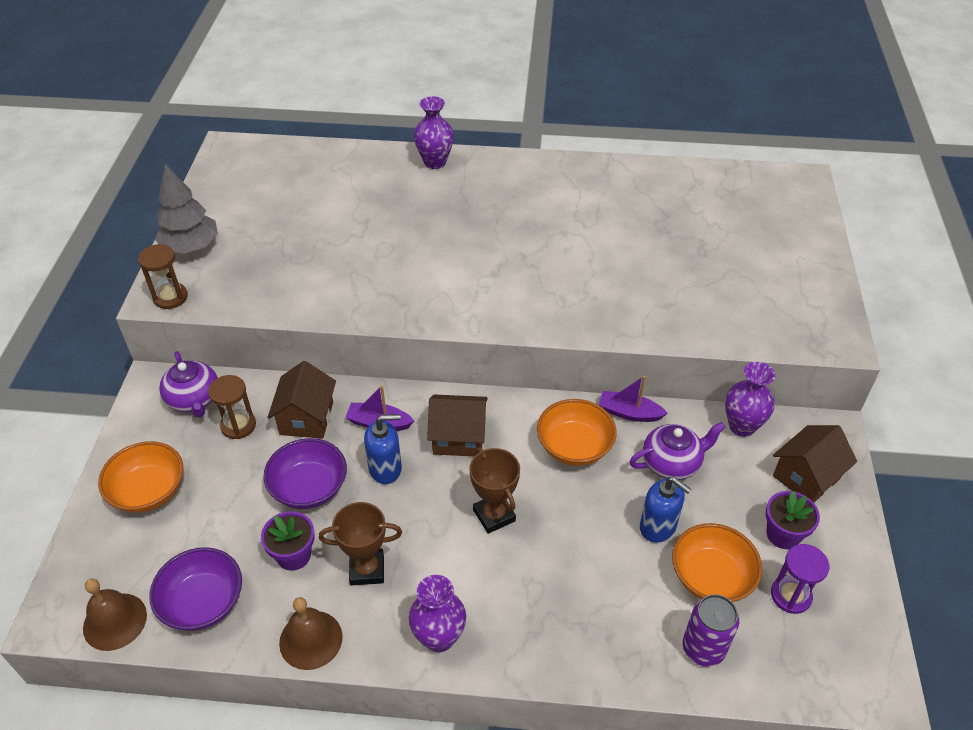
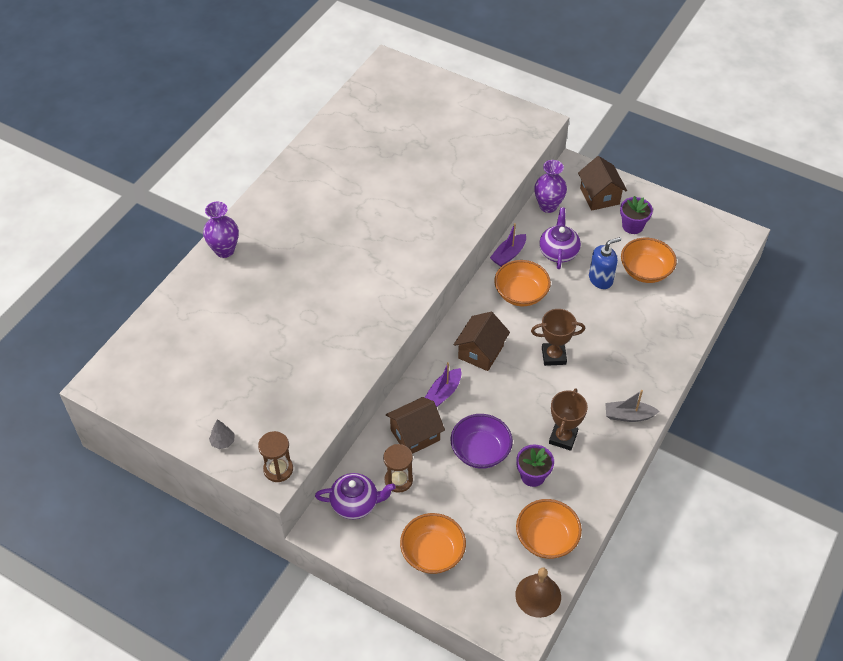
camera: 65 degrees left, 5 degrees up
purple bowl [149,547,242,631] -> orange bowl [516,499,582,559]
grey tree [155,164,218,254] -> grey tree [209,420,235,449], size x0.46
brown house [267,361,336,439] -> brown house turned 60 degrees counterclockwise [386,397,445,454]
brown bell [279,597,343,670] -> none
blue soap dispenser [364,414,402,484] -> none
purple vase [409,575,466,652] -> grey boat [605,390,660,422]
purple can [683,594,739,667] -> none
purple hourglass [771,544,829,614] -> none

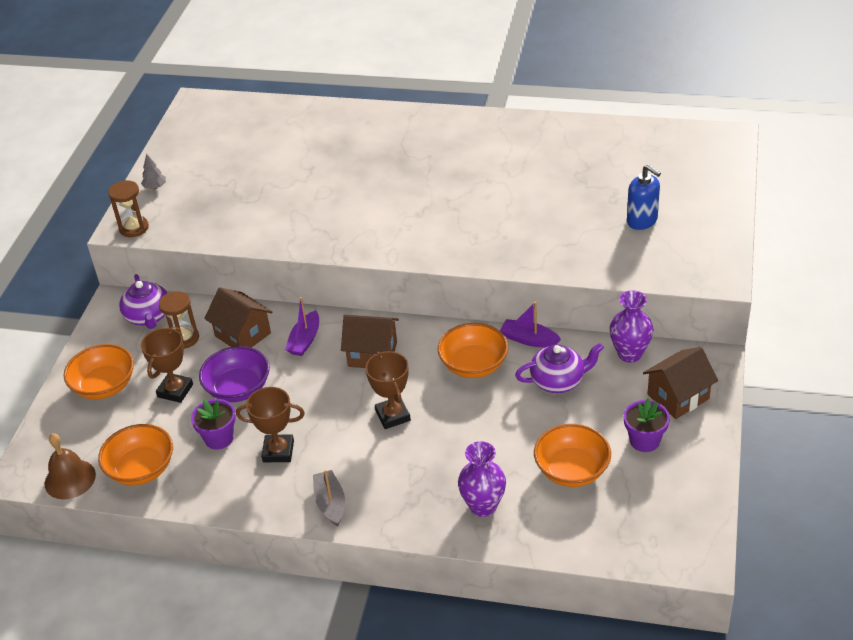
camera: 75 degrees right, 10 degrees down
purple vase [203,202,239,258] -> purple vase moved to [458,441,506,517]
purple boat [425,362,462,407] -> purple boat turned 90 degrees counterclockwise [285,297,319,356]
blue soap dispenser [589,237,621,289] -> blue soap dispenser moved to [627,164,661,230]
none -> brown trophy [141,327,193,403]

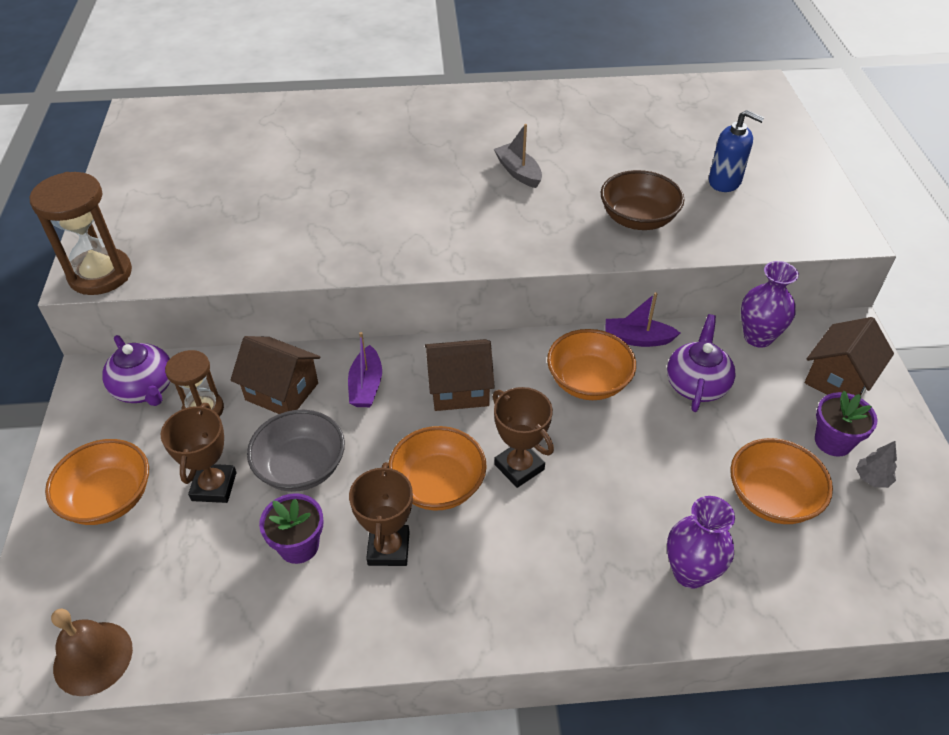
camera: 20 degrees left, 5 degrees up
orange bowl [98,424,173,485] -> orange bowl moved to [388,426,487,511]
brown hourglass [108,180,149,237] -> brown hourglass [30,172,132,295], size x1.56
grey tree [141,154,166,189] -> grey tree moved to [856,441,897,488]
purple bowl [199,346,270,402] -> grey bowl [247,410,345,492]
brown trophy [236,387,305,462] -> brown trophy turned 75 degrees counterclockwise [349,462,413,566]
grey boat [313,470,345,527] -> grey boat moved to [494,124,542,188]
purple teapot [515,343,604,393] -> purple teapot turned 45 degrees counterclockwise [667,314,735,412]
none -> brown bowl [601,170,684,230]

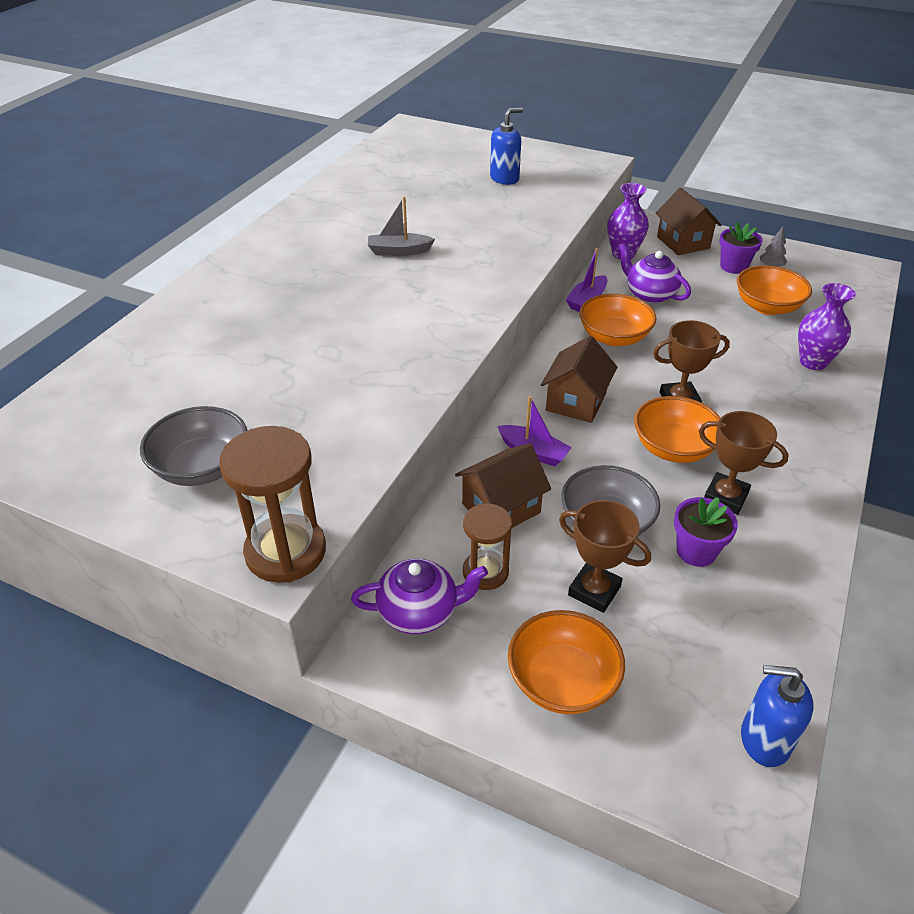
camera: 60 degrees left, 5 degrees down
brown bell [51,608,133,696] -> blue soap dispenser [741,665,814,767]
brown bowl [601,170,684,230] -> none
none -> grey bowl [140,406,247,486]

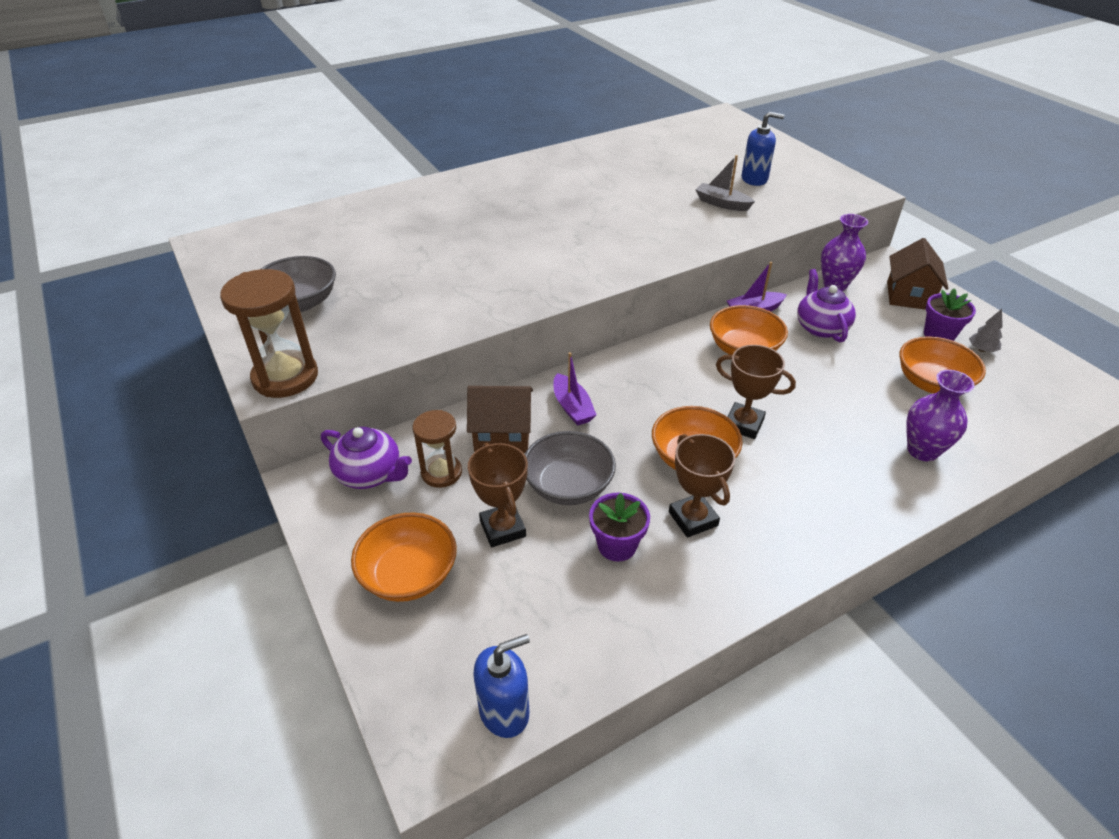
camera: 35 degrees right, 0 degrees up
grey boat [368,197,435,256] -> grey boat moved to [695,155,755,211]
brown house [541,336,617,423] -> none
blue soap dispenser [741,665,814,767] -> blue soap dispenser turned 105 degrees clockwise [473,634,530,738]

